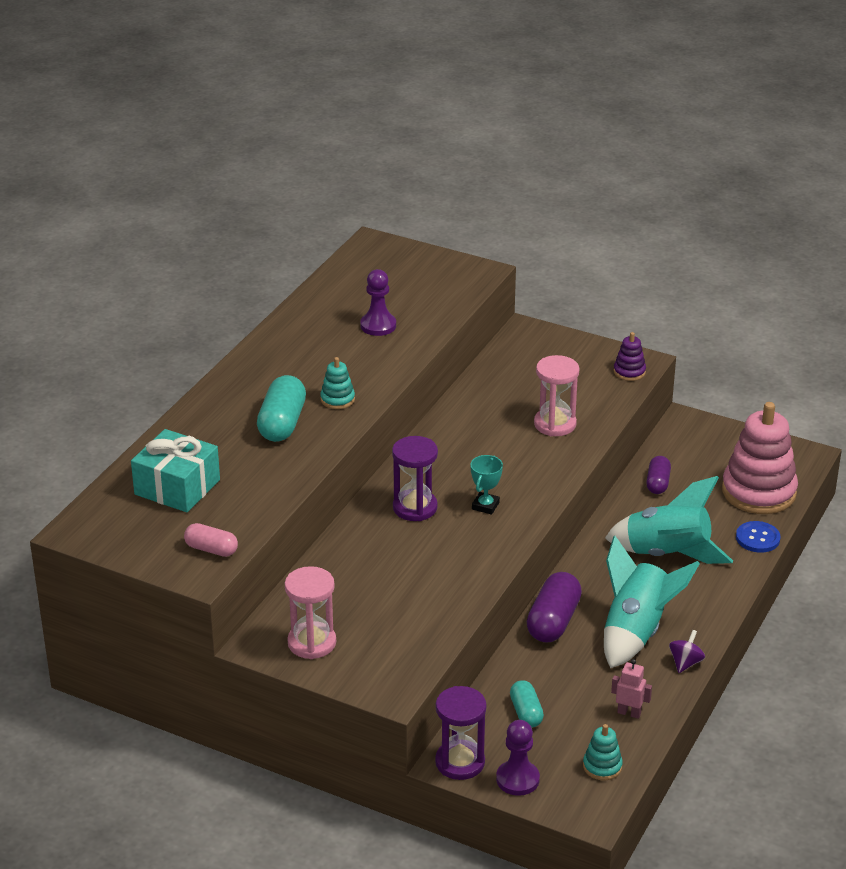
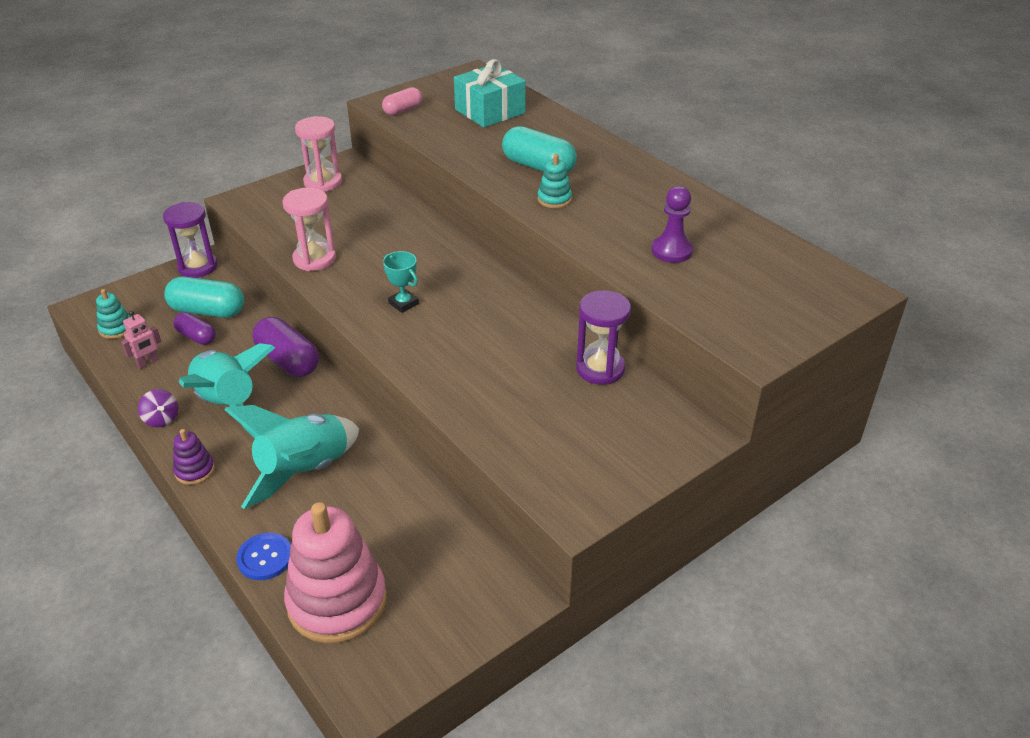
camera: 115 degrees right, 5 degrees up
purple hourglass [392,436,438,521] -> purple hourglass moved to [576,290,631,385]
purple pawn [496,720,540,796] -> none
turquoise capsule [510,680,544,727] -> turquoise capsule [164,277,244,318], size x1.65
pink hourglass [534,355,579,436] -> pink hourglass moved to [283,188,336,271]
purple stacking toy [614,332,646,381] -> purple stacking toy moved to [173,429,215,485]
purple capsule [646,456,671,494] -> purple capsule moved to [173,312,216,345]

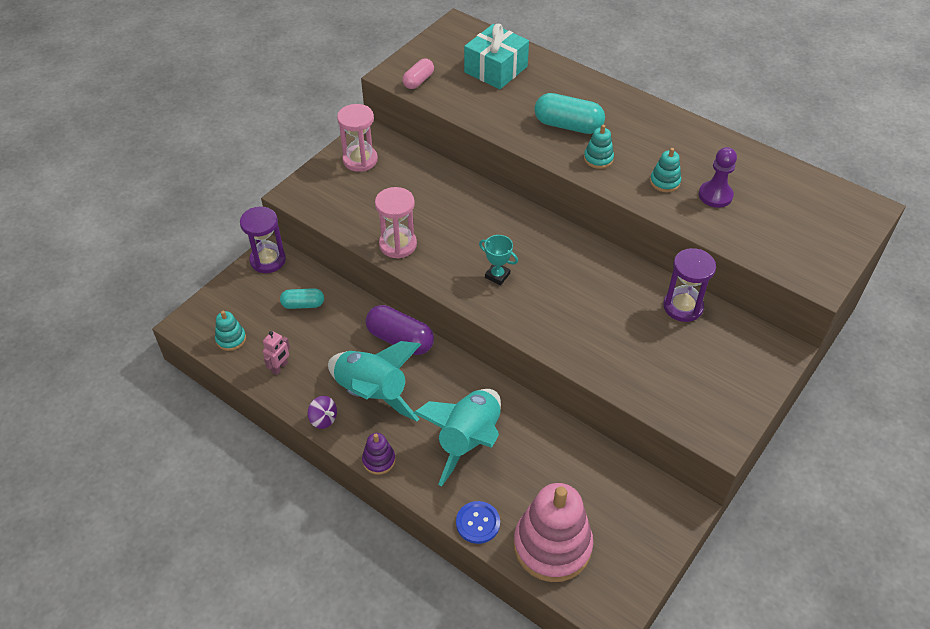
camera: 15 degrees left, 10 degrees up
turquoise capsule [164,277,244,318] -> turquoise capsule [280,288,324,309], size x0.61
purple capsule [173,312,216,345] -> none
none -> turquoise stacking toy [650,148,681,192]

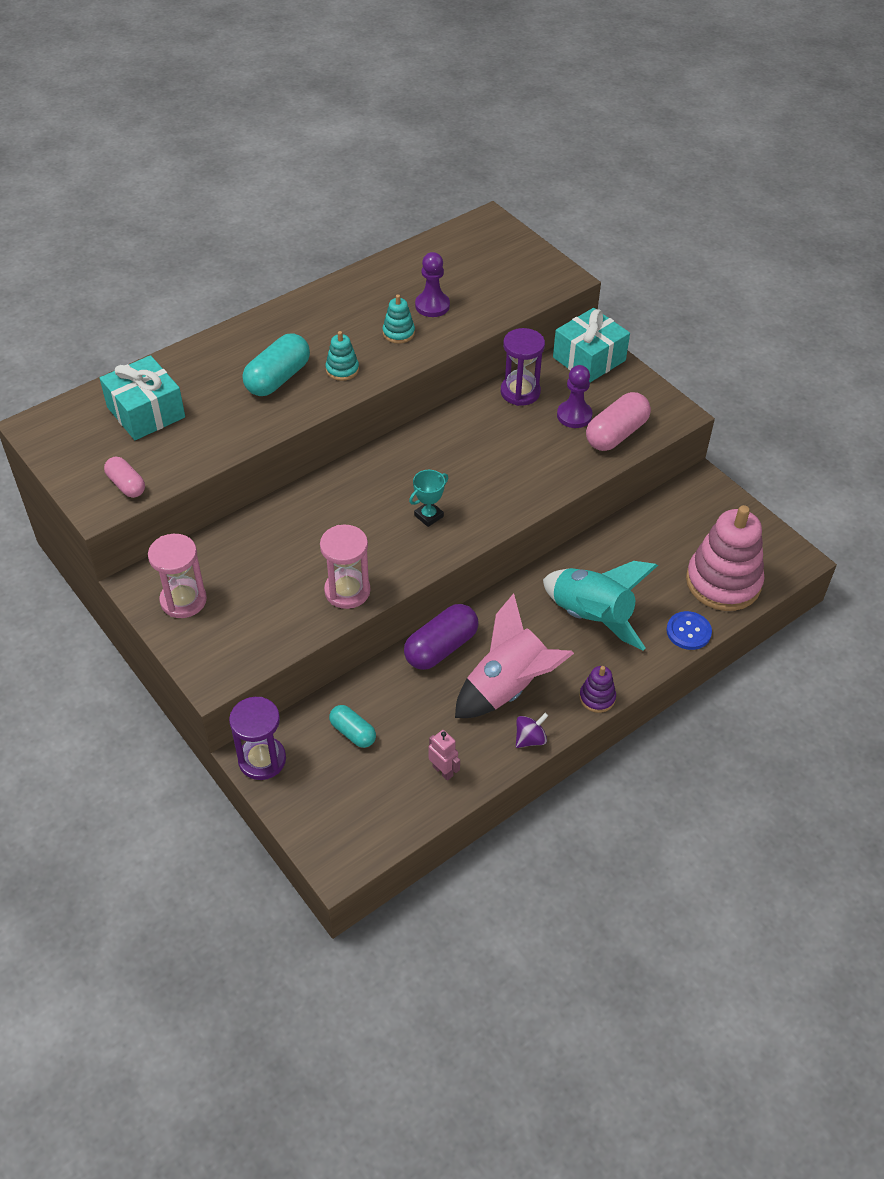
camera: 75 degrees left, 0 degrees up
turquoise stacking toy [215,311,246,351] -> none
turquoise capsule [280,288,324,309] -> turquoise capsule turned 60 degrees counterclockwise [329,705,376,748]
turquoise rocket [328,341,421,421] -> pink rocket [455,593,574,718]
none -> turquoise gift [553,308,630,382]
none -> purple pawn [557,365,593,428]
none -> pink capsule [586,392,651,451]

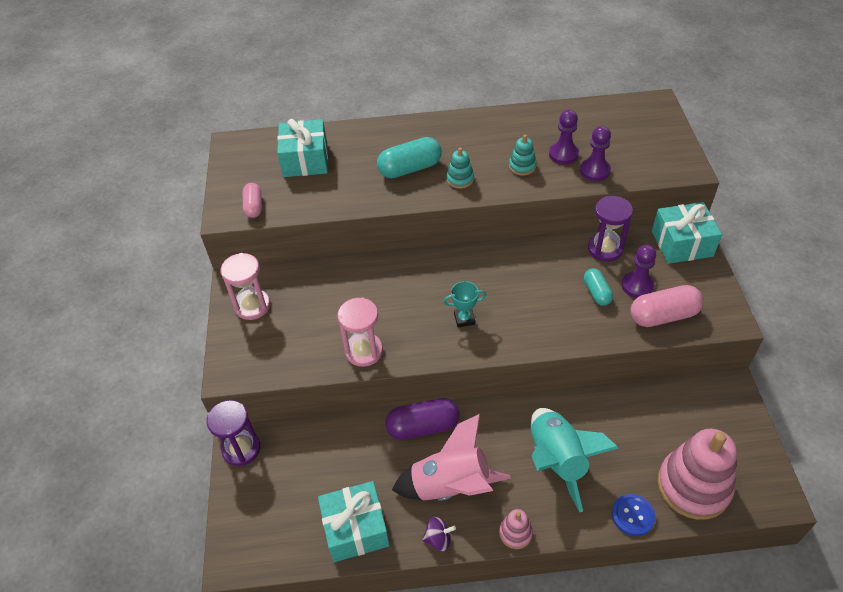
camera: 35 degrees right, 0 degrees up
turquoise capsule [329,705,376,748] -> turquoise capsule moved to [584,269,613,306]
pink robot [429,730,460,781] -> turquoise gift [318,481,390,562]
purple stacking toy [579,666,616,713] -> pink stacking toy [499,509,533,549]
none -> purple pawn [580,126,611,181]

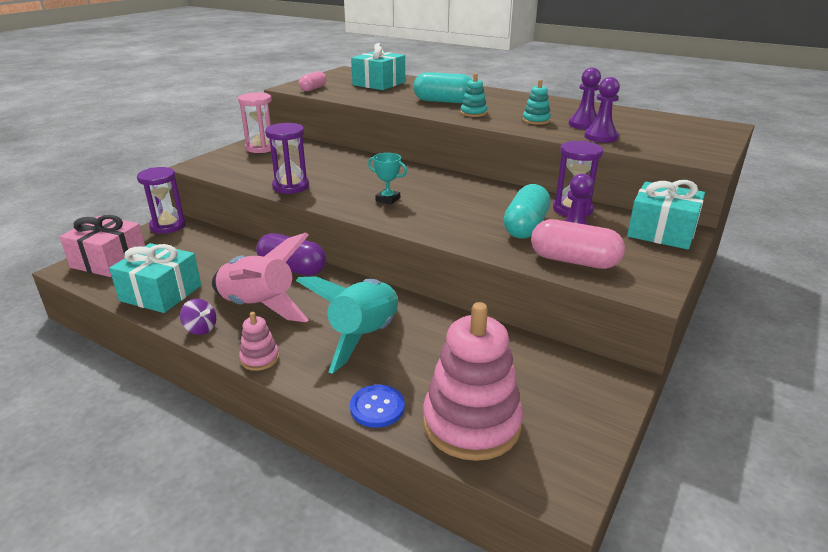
camera: 35 degrees right, 20 degrees down
pink hourglass [337,298,383,367] -> purple hourglass [265,123,309,194]
turquoise capsule [584,269,613,306] -> turquoise capsule [503,184,550,239], size x1.65
none -> pink gift [59,215,145,277]

